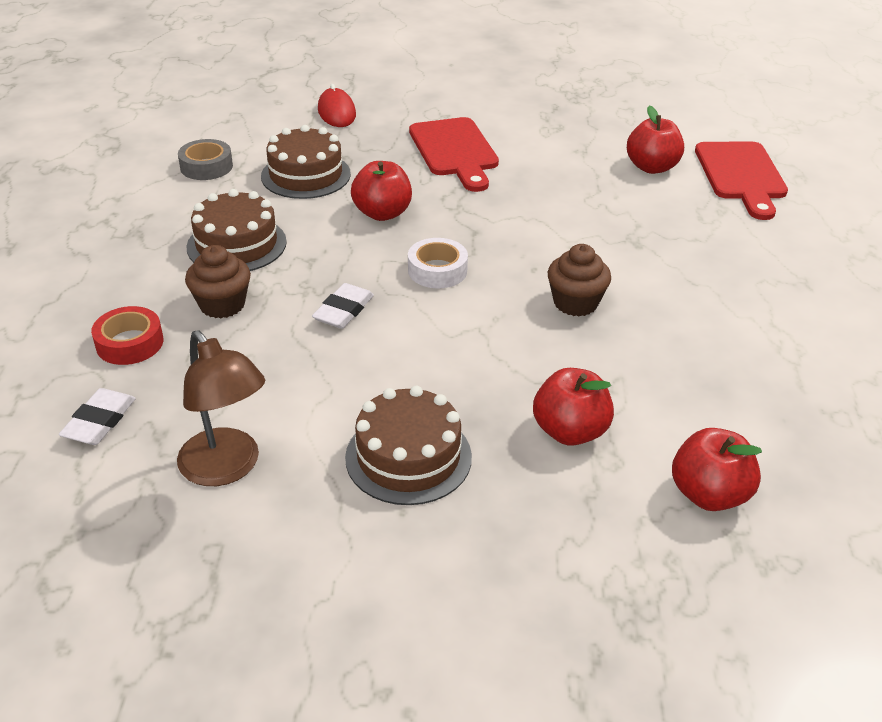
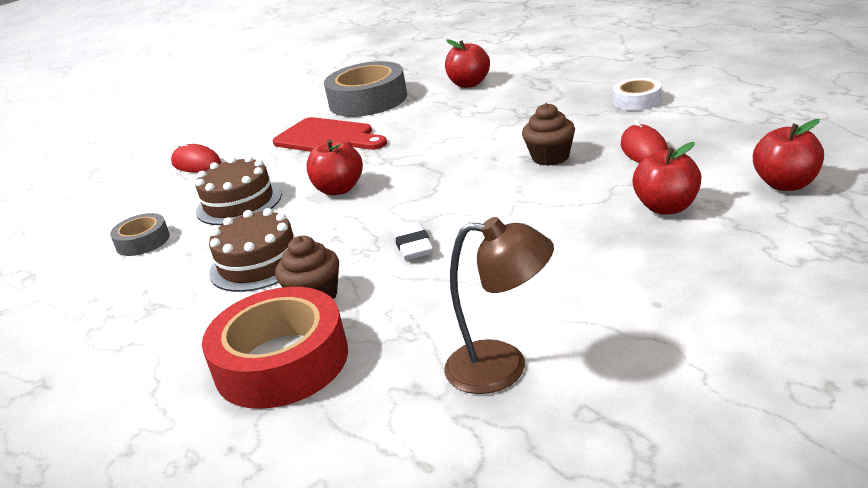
camera: 35 degrees left, 10 degrees down
white eraser [59,388,136,445] -> none
red tape [91,306,163,365] -> red tape [202,287,348,409], size x1.92
brown cake [345,386,472,505] -> none
white tape [408,238,468,288] -> white tape moved to [613,78,662,111]
red cutting board [695,141,788,220] -> none
none -> grey tape [324,61,407,117]
none -> red mouse [621,120,668,163]

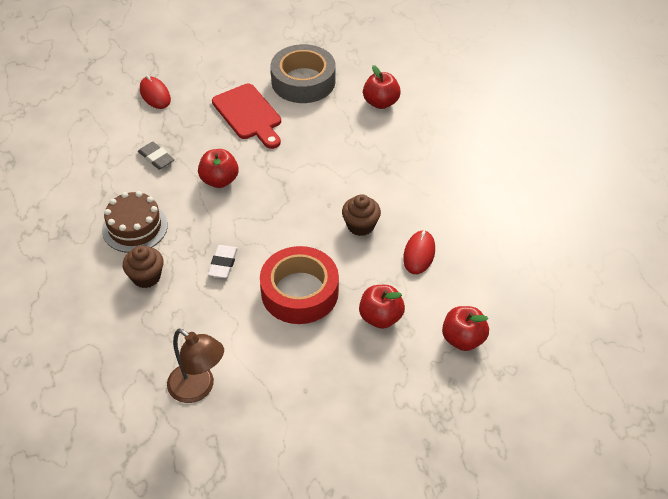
camera: 20 degrees right, 20 degrees up
grey tape [110,213,170,256] -> none
brown cake [196,156,282,225] -> grey eraser [138,142,175,170]
red tape [202,287,348,409] -> red tape moved to [260,246,339,324]
white tape [613,78,662,111] -> none

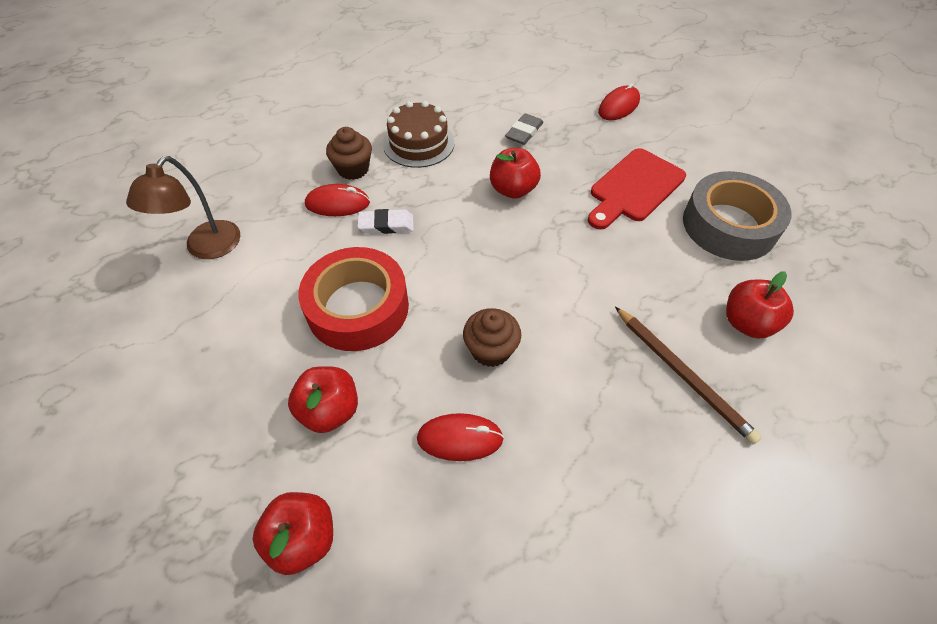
camera: 75 degrees right, 5 degrees up
none -> red mouse [305,184,370,216]
none -> brown pencil [615,307,762,444]

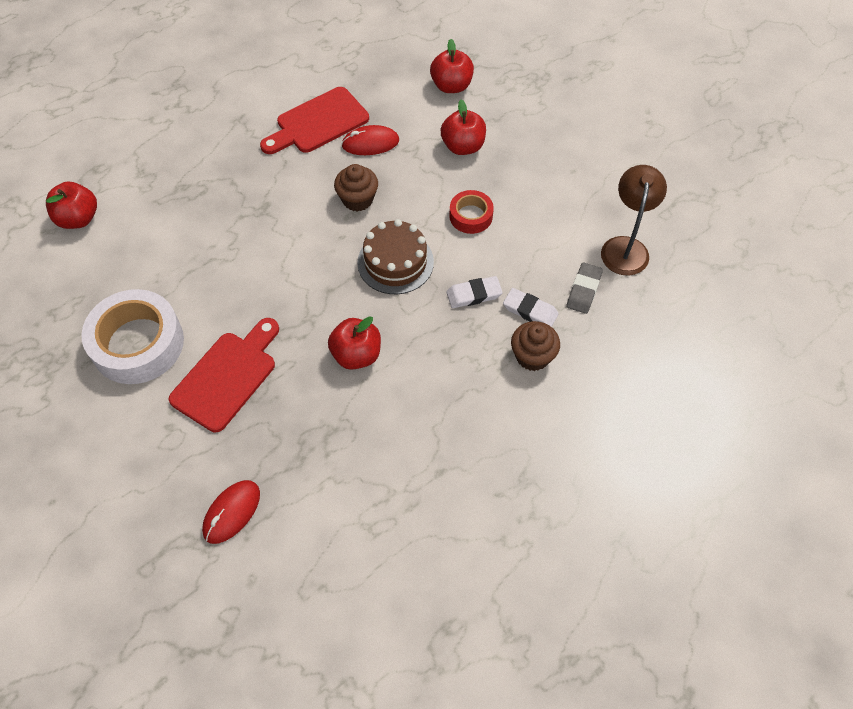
camera: 170 degrees right, 5 degrees up
red tape [298,247,409,351] -> red tape [449,190,494,234], size x0.52
red mouse [305,184,370,216] -> white eraser [503,288,559,327]
brown cake [383,101,455,168] -> brown cake moved to [357,219,434,294]
grey eraser [505,113,544,145] -> grey eraser moved to [566,263,603,314]
brown pencil [615,307,762,444] -> none
grey tape [683,171,791,261] -> white tape [81,289,184,384]
red apple [726,271,794,338] -> red apple moved to [46,181,97,229]
none -> red cutting board [260,87,369,154]

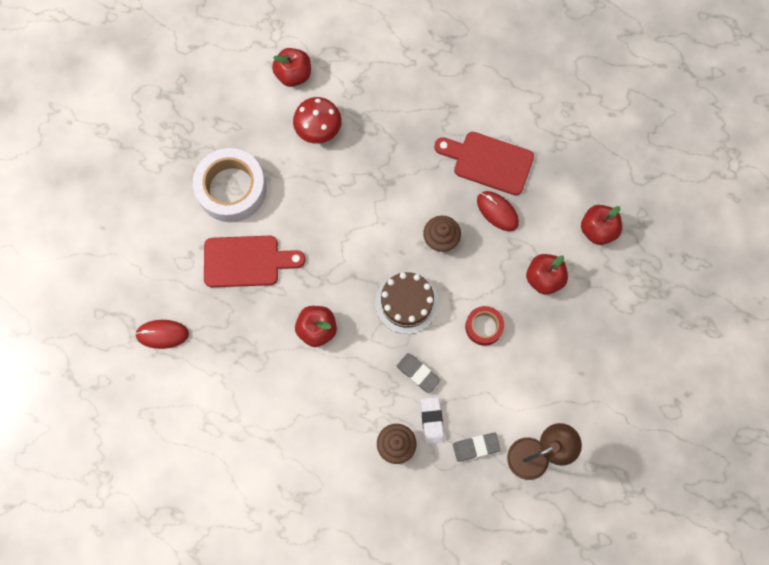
camera: 55 degrees right, 15 degrees up
white eraser [446,276,503,308] -> grey eraser [396,353,441,393]
none -> red mushroom [293,97,342,144]

